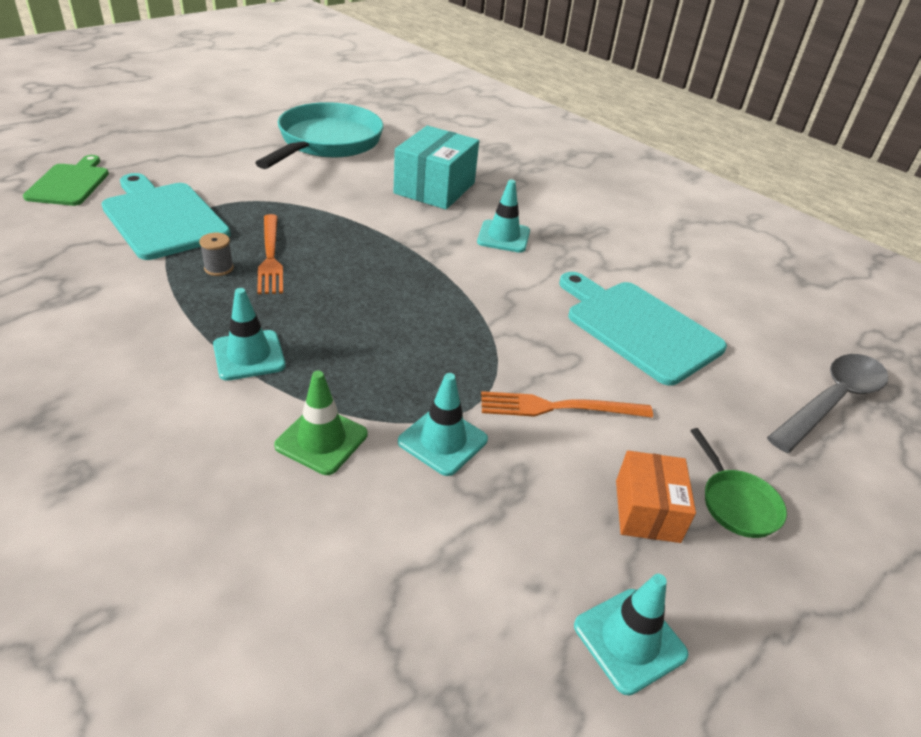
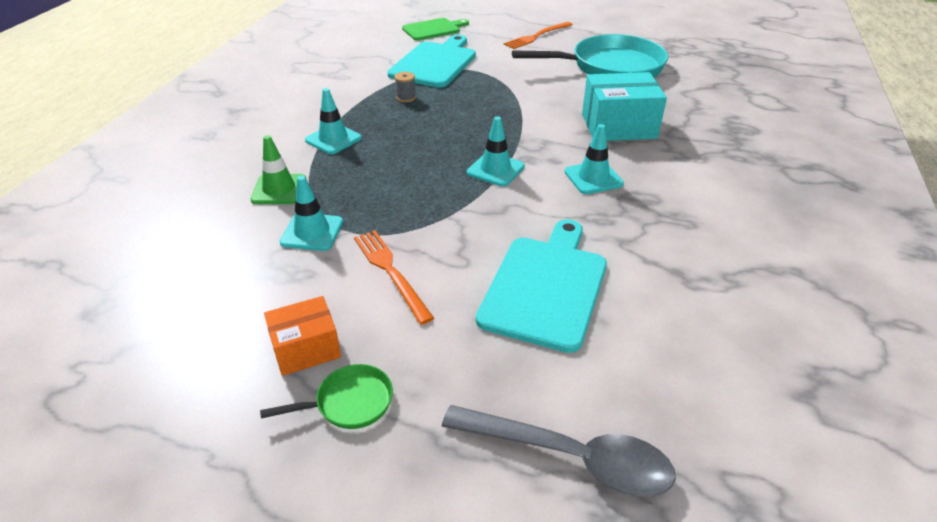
camera: 65 degrees right, 0 degrees up
orange fork [257,214,283,294] -> orange fork moved to [503,22,573,49]
turquoise traffic cone [574,574,689,695] -> turquoise traffic cone moved to [467,116,525,186]
green pan [690,428,787,538] -> green pan turned 150 degrees counterclockwise [260,364,393,429]

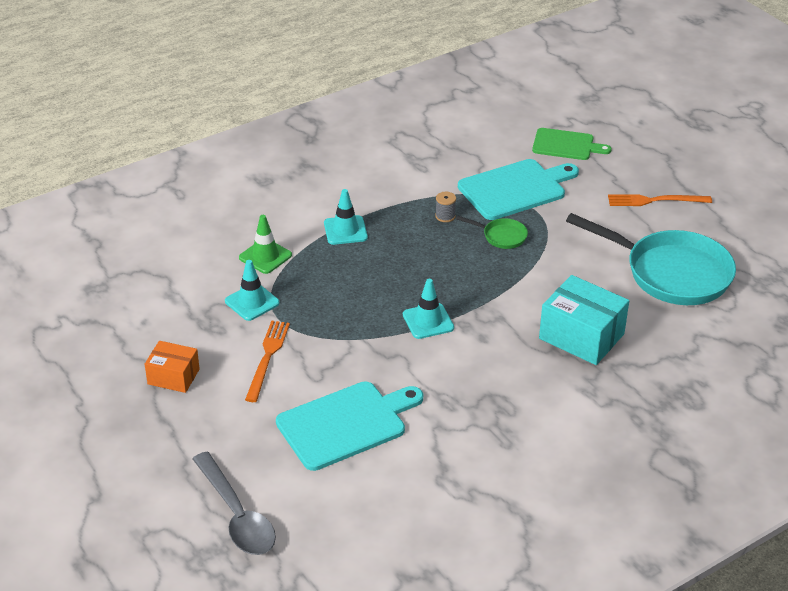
camera: 40 degrees right, 0 degrees up
green pan [260,364,393,429] -> green pan moved to [456,216,528,249]
turquoise traffic cone [564,124,624,194] -> none

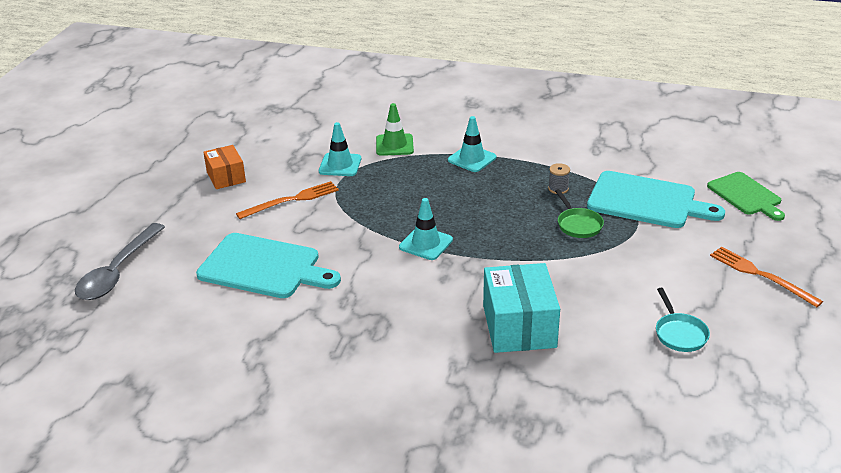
camera: 50 degrees right, 5 degrees down
turquoise pan [566,213,736,305] -> turquoise pan [656,288,710,352], size x0.43

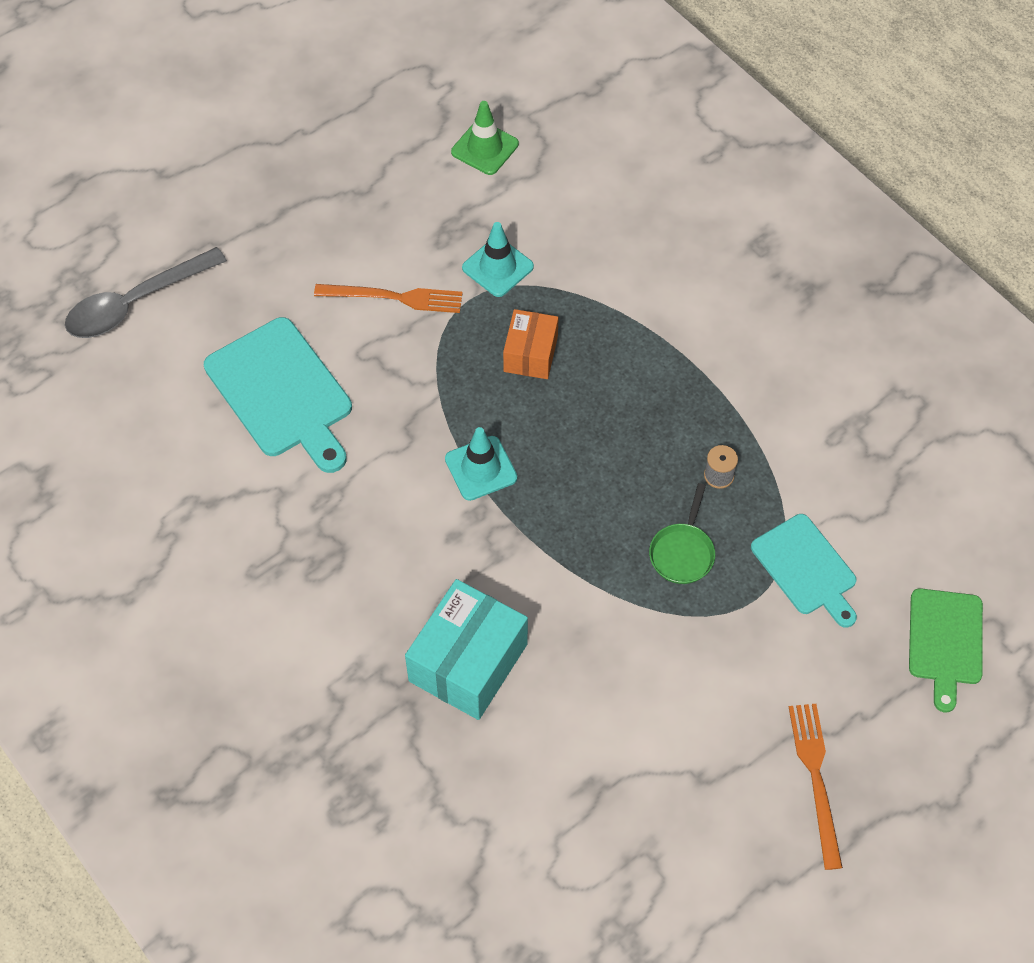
camera: 35 degrees right, 25 degrees up
orange box [203,145,246,189] -> orange box moved to [503,309,559,379]
green traffic cone [376,103,414,156] -> green traffic cone moved to [451,101,519,175]
turquoise traffic cone [448,116,496,172] -> none
turquoise cutting board [587,171,725,228] -> turquoise cutting board [751,514,857,628], size x0.65
turquoise pan [656,288,710,352] -> none

